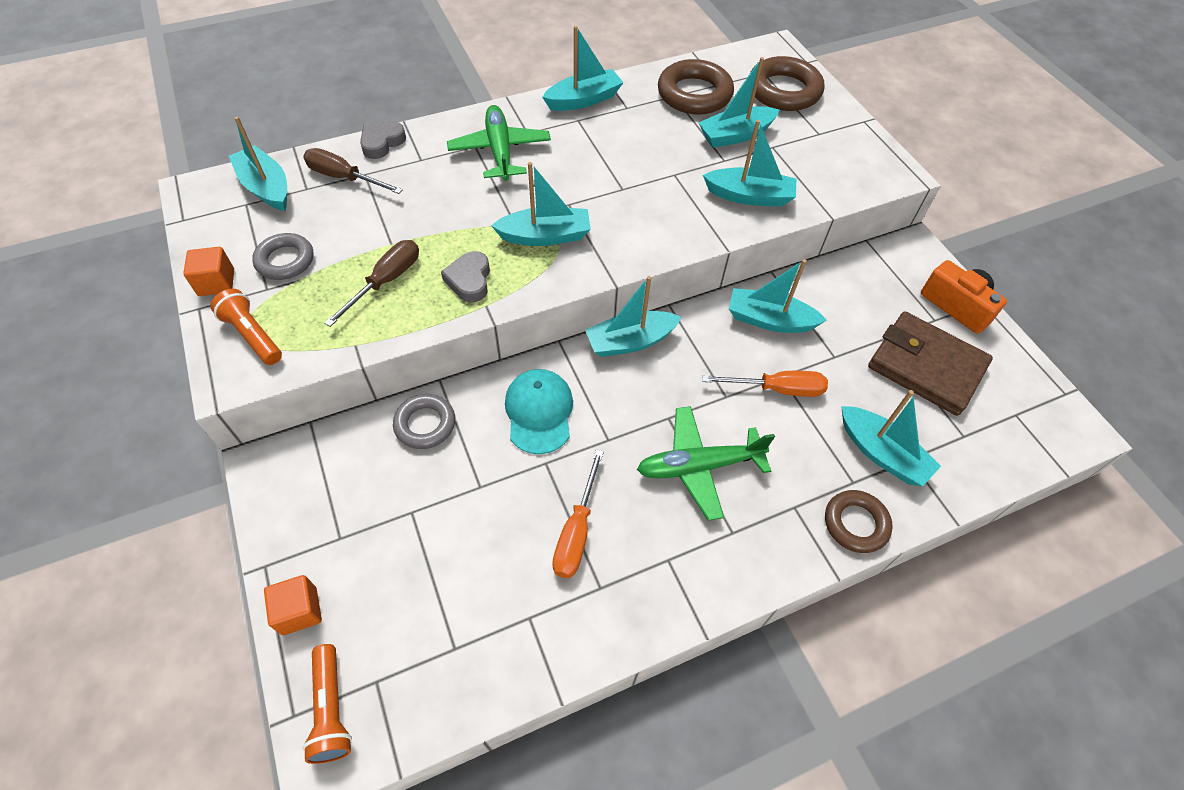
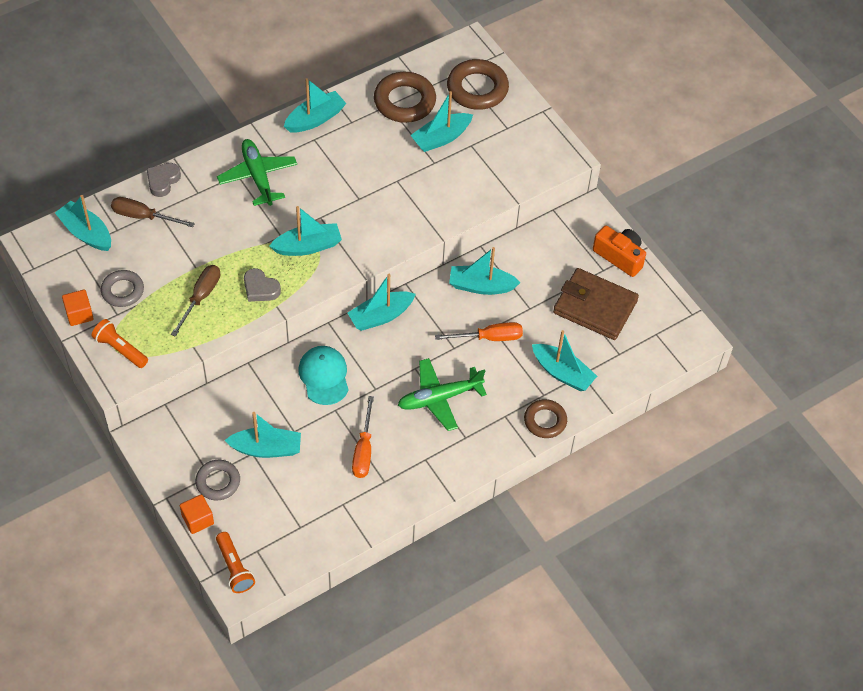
camera: 10 degrees left, 0 degrees up
grey ring [393,394,455,449] -> grey ring moved to [195,460,240,500]
grey heart [441,251,490,302] -> grey heart turned 45 degrees counterclockwise [244,268,281,302]
turquoise boat [703,120,796,207] -> turquoise boat moved to [224,412,301,458]

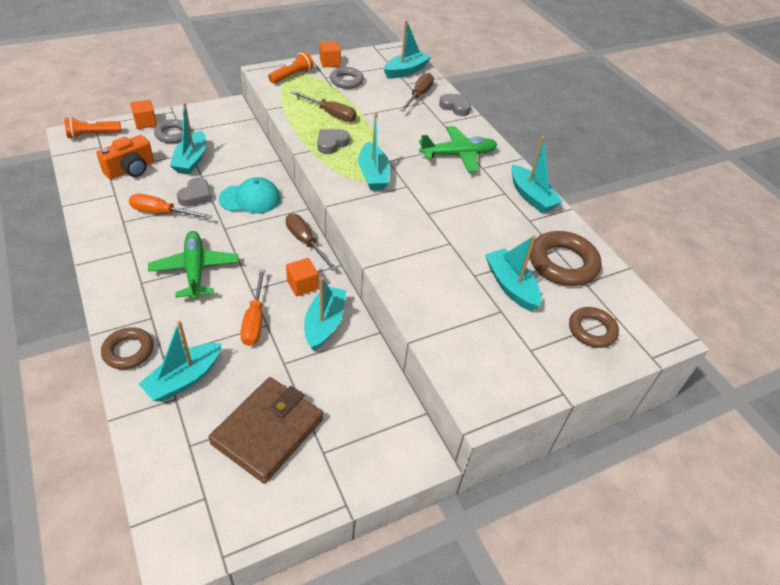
camera: 95 degrees right, 10 degrees down
turquoise boat [348,274,416,331] -> brown screwdriver [286,214,337,271]
brown ring [447,59,509,110] -> brown ring [569,307,619,348], size x0.63
orange camera [593,225,646,277] -> orange camera moved to [96,135,154,179]
none -> grey heart [177,177,211,207]
none -> orange cube [286,258,318,296]

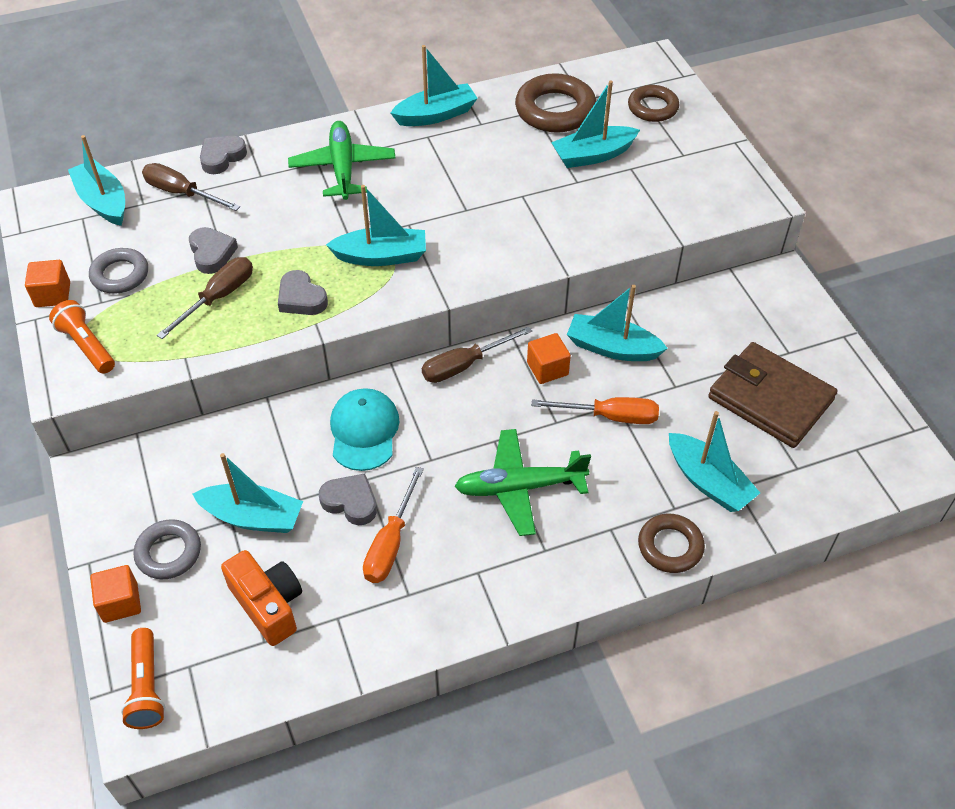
camera: 80 degrees left, 5 degrees up
none -> grey heart [189,227,238,274]

